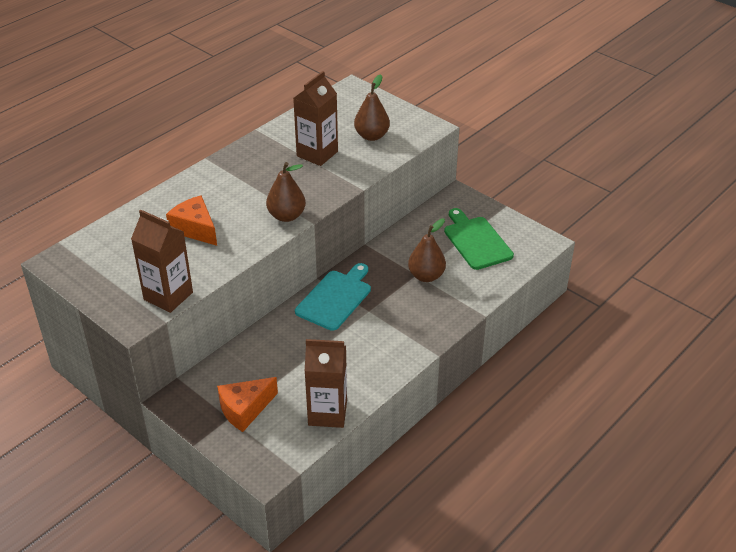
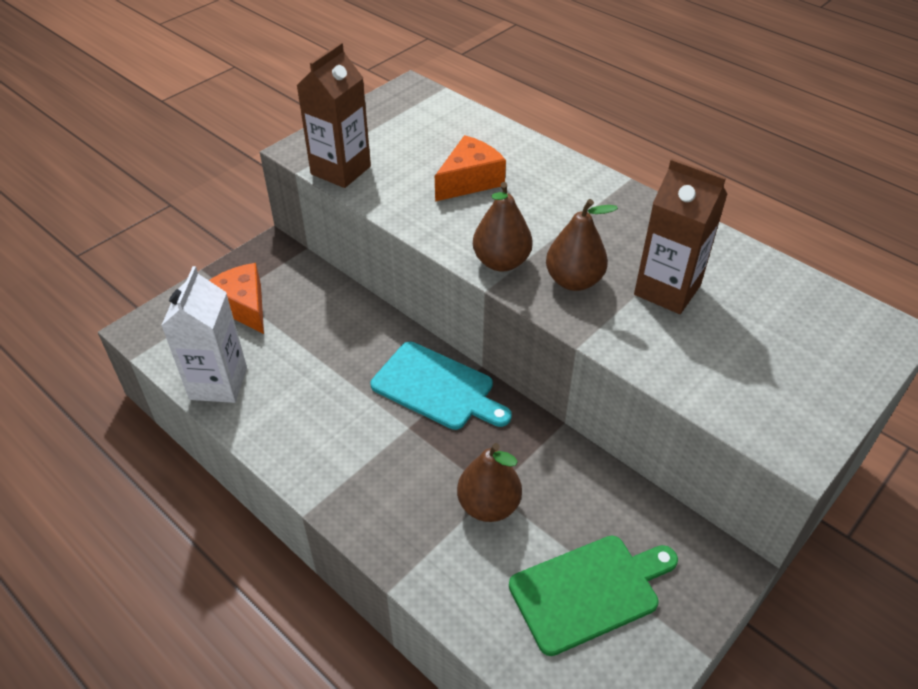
camera: 90 degrees right, 5 degrees up
brown carton [305,339,347,428] -> white carton [161,266,247,403]
brown pear [354,75,390,141] -> brown pear moved to [546,199,618,291]

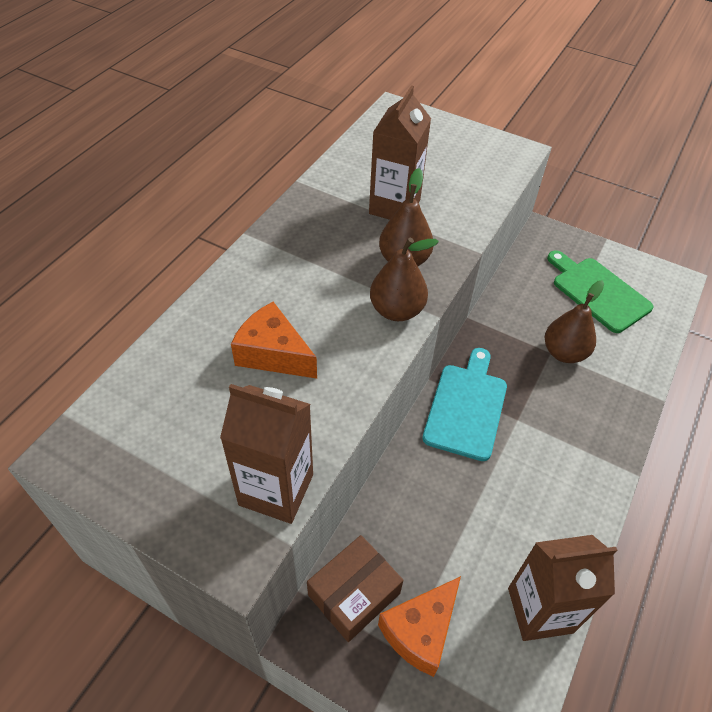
camera: 105 degrees left, 5 degrees up
white carton [161,266,247,403] -> brown carton [508,535,617,641]
none -> brown box [307,535,403,642]

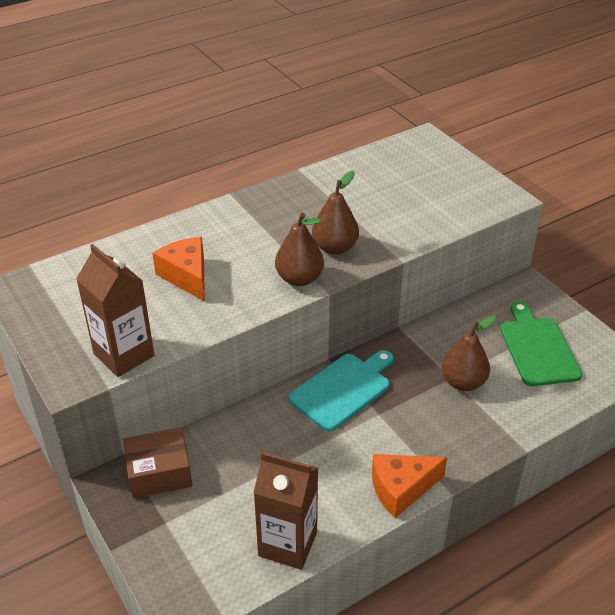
camera: 30 degrees right, 10 degrees down
brown carton [369,85,431,220] -> none
orange cheese [378,576,461,677] -> orange cheese moved to [372,454,447,518]

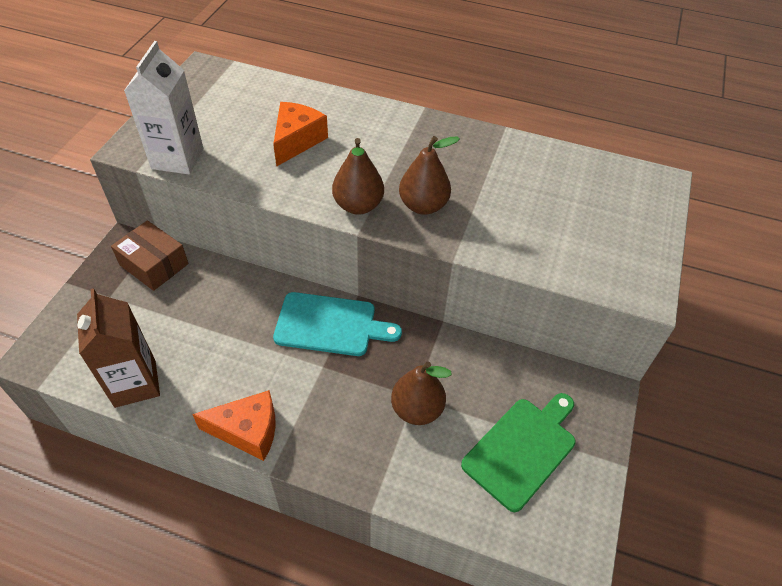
camera: 50 degrees right, 10 degrees up
brown carton [76,244,154,377] -> white carton [124,41,203,174]
orange cheese [372,454,447,518] -> orange cheese turned 150 degrees clockwise [192,390,276,461]

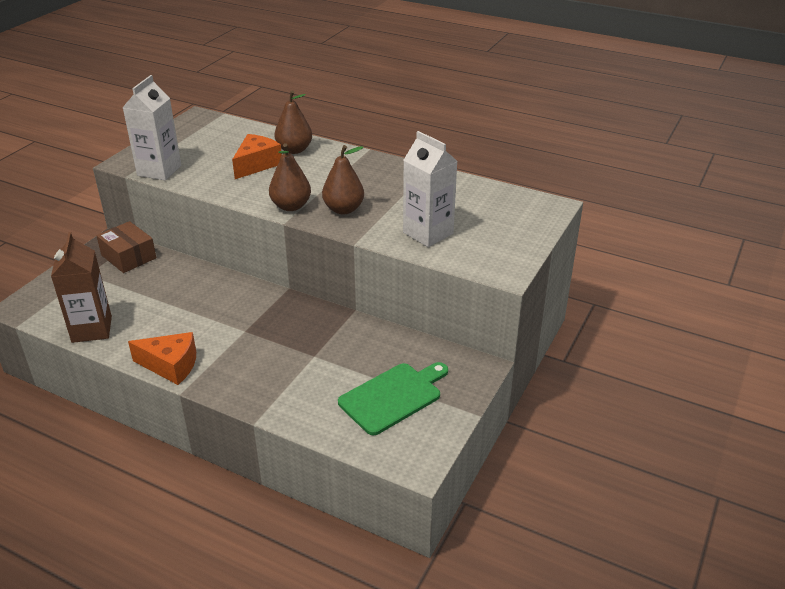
camera: 10 degrees right, 15 degrees down
turquoise cutting board [273,292,402,356] -> none
brown pear [391,361,452,425] -> brown pear moved to [275,90,312,154]
none -> white carton [403,131,457,247]

